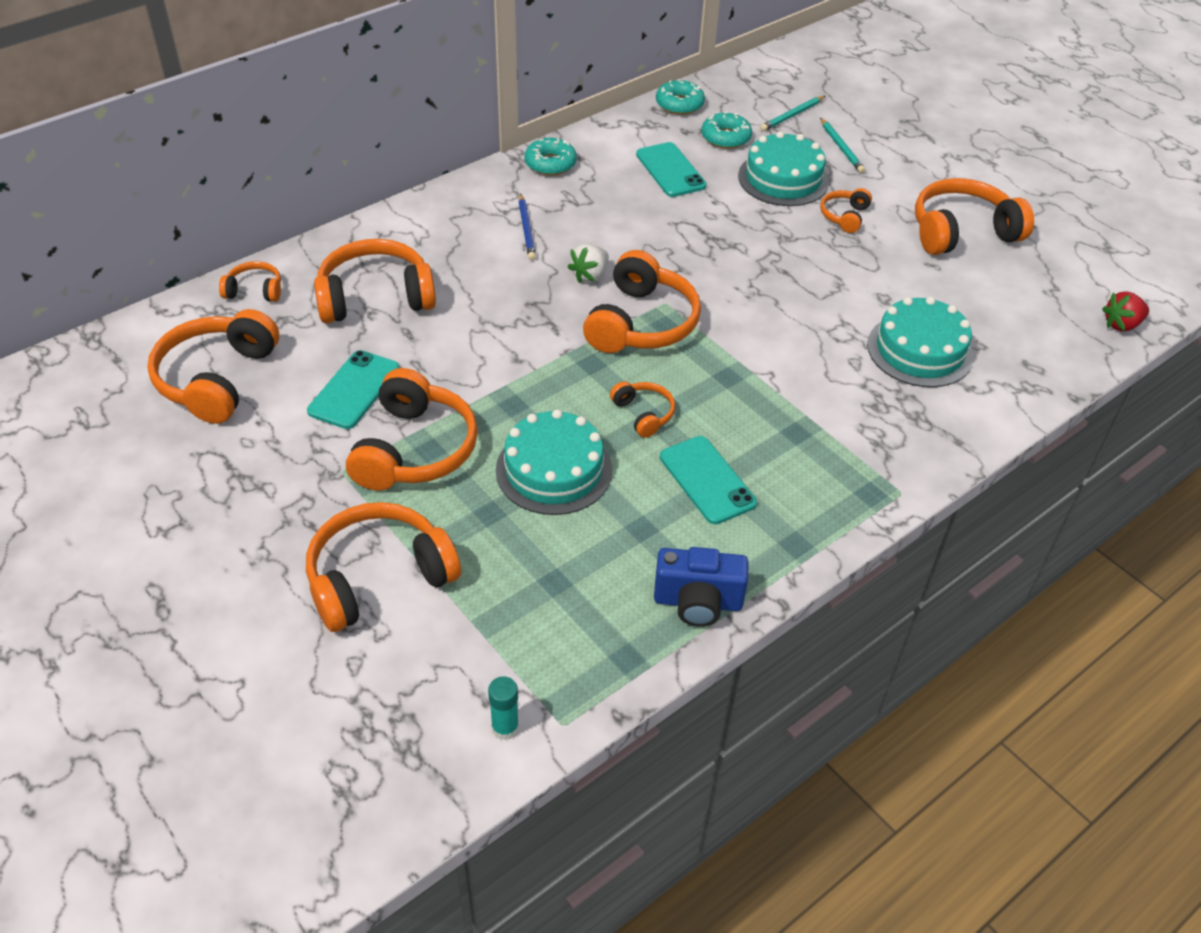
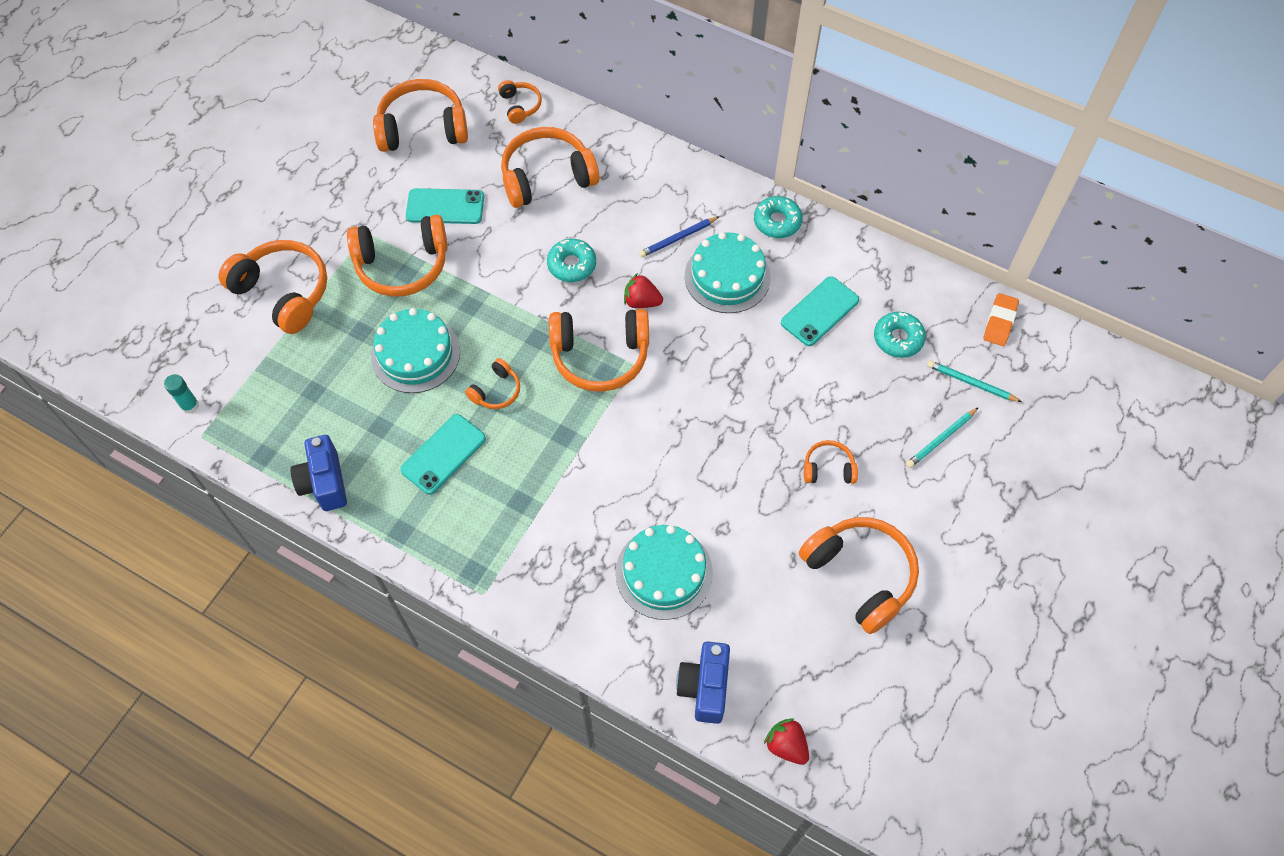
camera: 70 degrees right, 15 degrees up
orange headphones [314,239,436,323] -> orange headphones turned 75 degrees counterclockwise [501,127,599,208]
white strawberry [568,244,609,283] -> red strawberry [624,273,663,308]
turquoise donut [656,79,705,115] -> turquoise donut moved to [547,239,596,282]
turquoise cake [738,131,829,206] -> turquoise cake moved to [685,232,770,313]
none -> blue camera [676,642,730,724]
none -> orange eraser [983,293,1019,346]

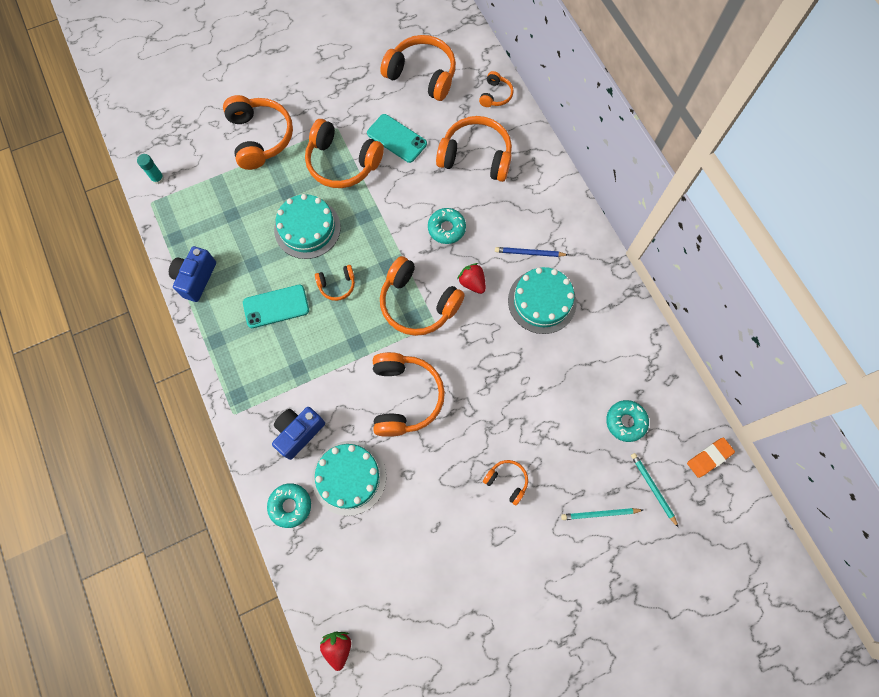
camera: 35 degrees right, 10 degrees up
blue camera [676,642,730,724] -> blue camera moved to [272,407,325,460]
turquoise donut [754,196,803,238] -> turquoise donut moved to [267,483,311,528]
turquoise phone [781,276,859,346] -> none
orange headphones [799,517,919,634] -> orange headphones moved to [373,352,445,437]

